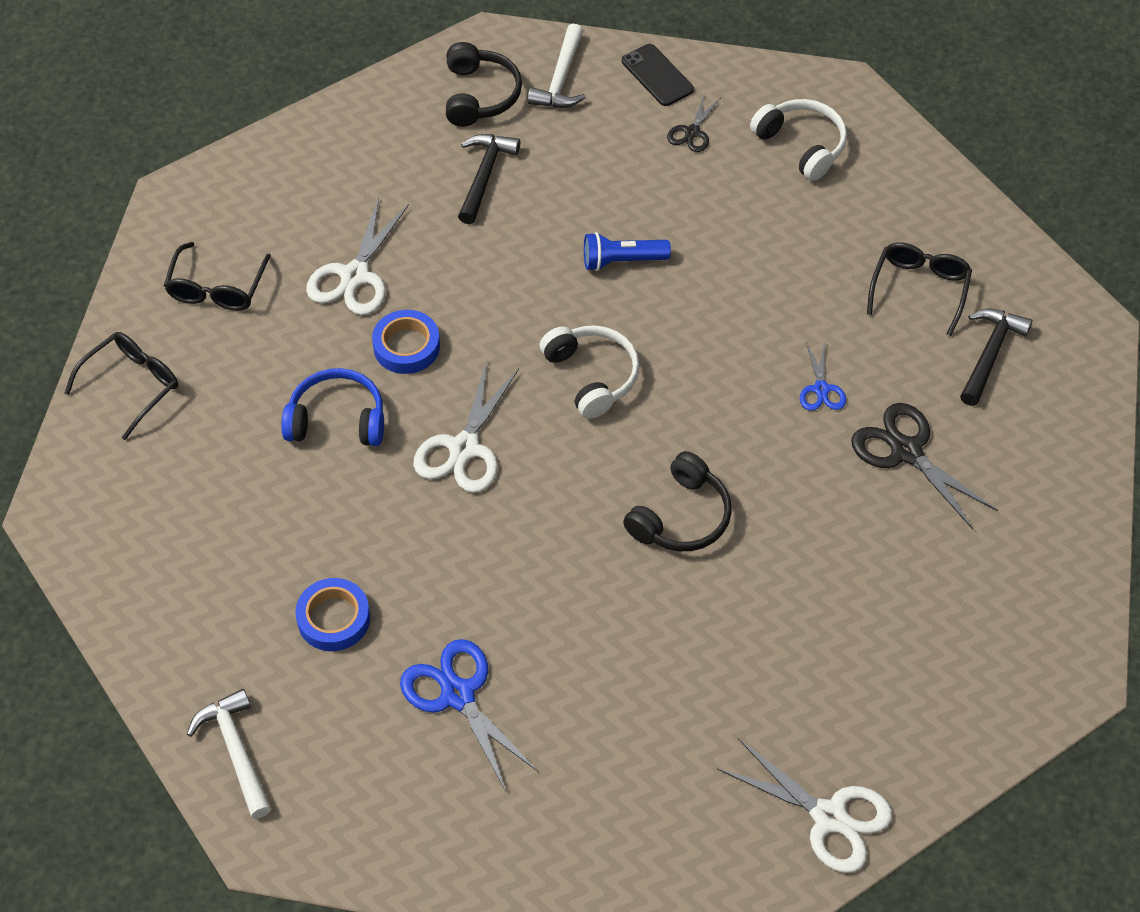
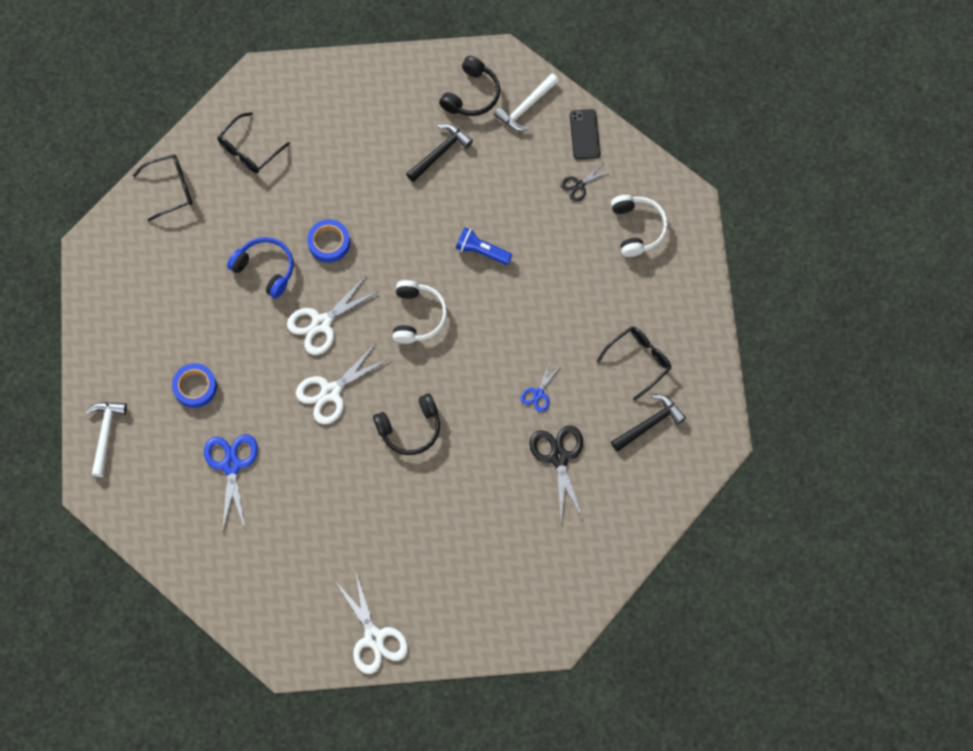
camera: 30 degrees right, 15 degrees up
white scissors [306,198,409,315] -> white scissors moved to [296,343,390,424]

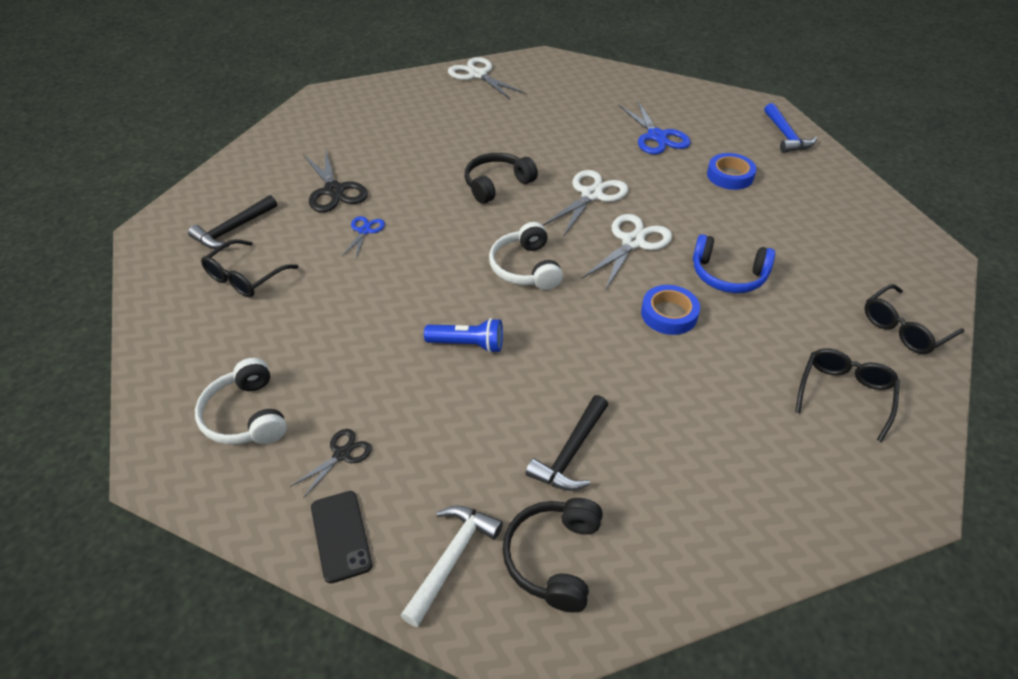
camera: 165 degrees right, 25 degrees down
white hammer [86,402,127,477] -> blue hammer [764,103,817,153]

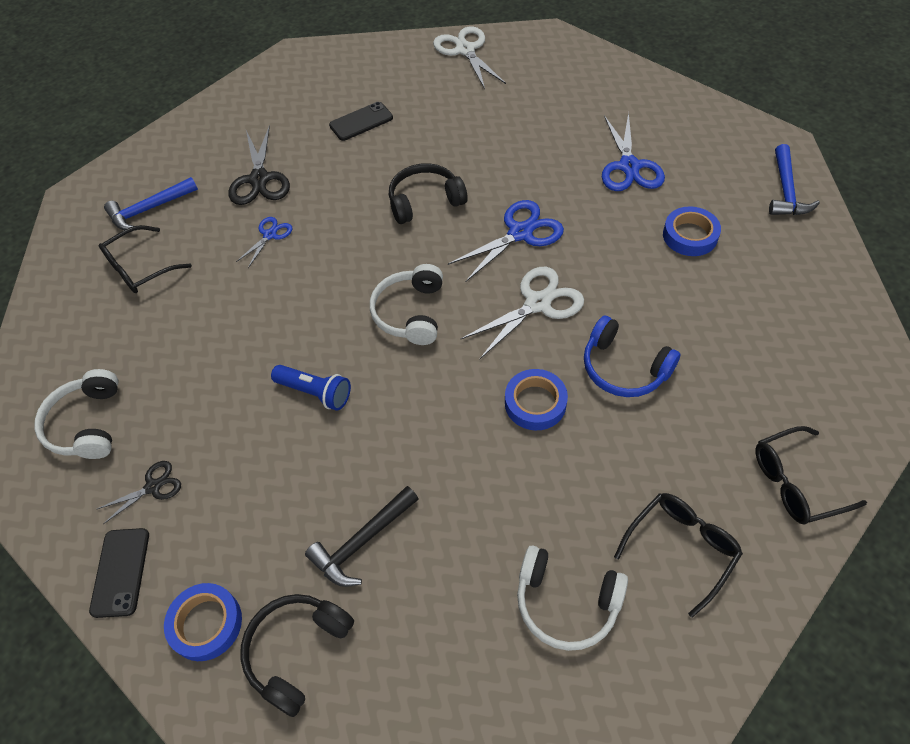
camera: 20 degrees right, 10 degrees up
black hammer [188,195,277,249] -> blue hammer [104,177,198,231]
white hammer [400,505,503,627] -> blue tape [164,583,242,661]
white scissors [543,170,629,237] -> blue scissors [448,200,564,281]
none -> black phone [329,102,393,141]
none -> white headphones [517,546,628,651]

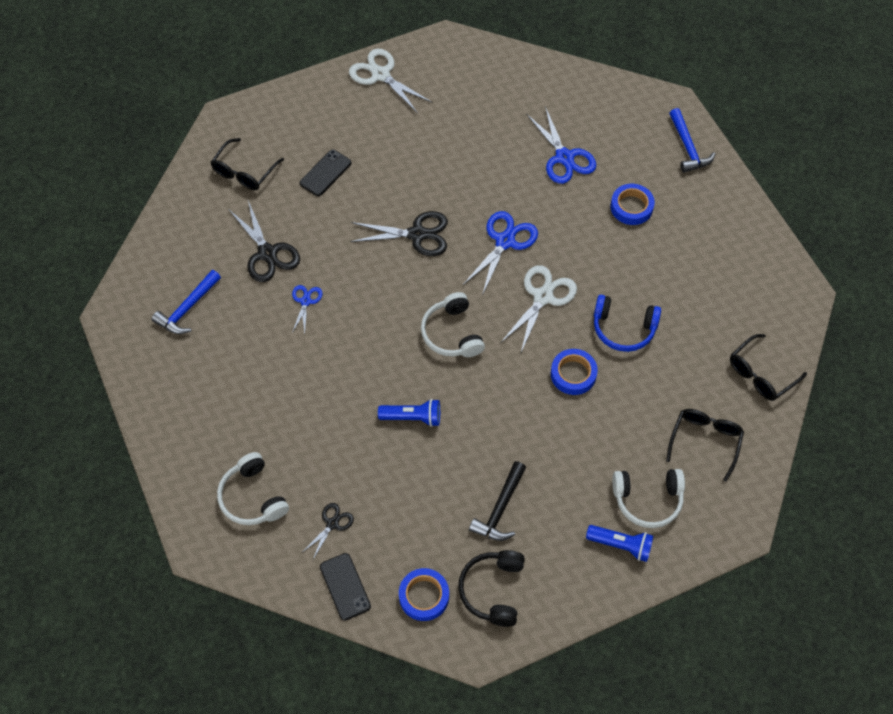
camera: 25 degrees left, 5 degrees up
black glasses [99,225,192,293] -> black glasses moved to [210,138,284,190]
black headphones [389,163,468,224] -> black scissors [350,211,448,256]
none -> blue flashlight [586,525,653,562]

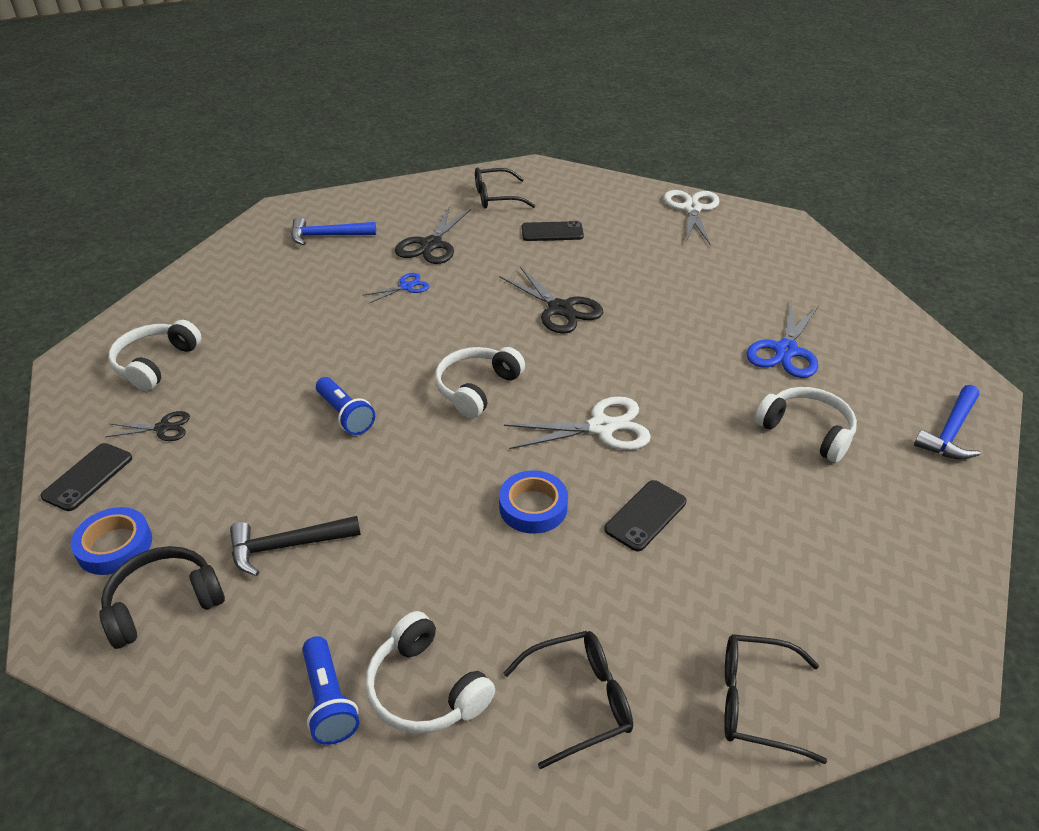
camera: 50 degrees right, 20 degrees down
blue scissors [462,211,538,295] -> none
blue headphones [594,295,661,352] -> black phone [604,480,687,551]
blue tape [610,184,655,225] -> white headphones [755,387,857,463]

